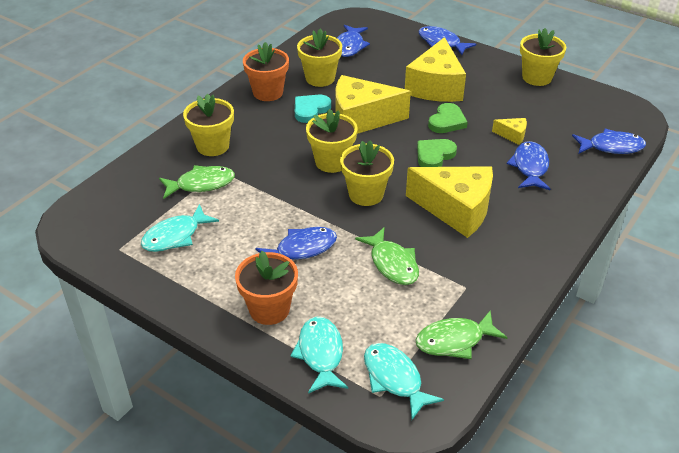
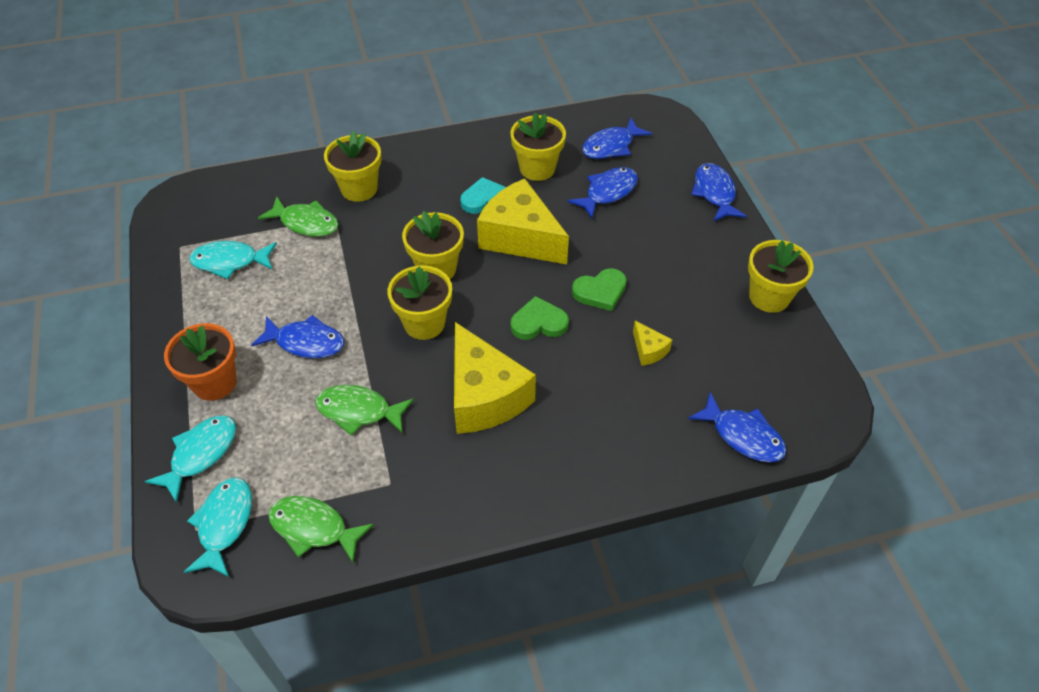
camera: 40 degrees right, 10 degrees up
orange flower pot [243,42,289,101] -> none
green fish [355,228,419,285] -> green fish turned 90 degrees clockwise [315,385,414,436]
yellow cheese [405,37,466,102] -> none
blue fish [507,141,550,190] -> blue fish moved to [568,167,638,218]

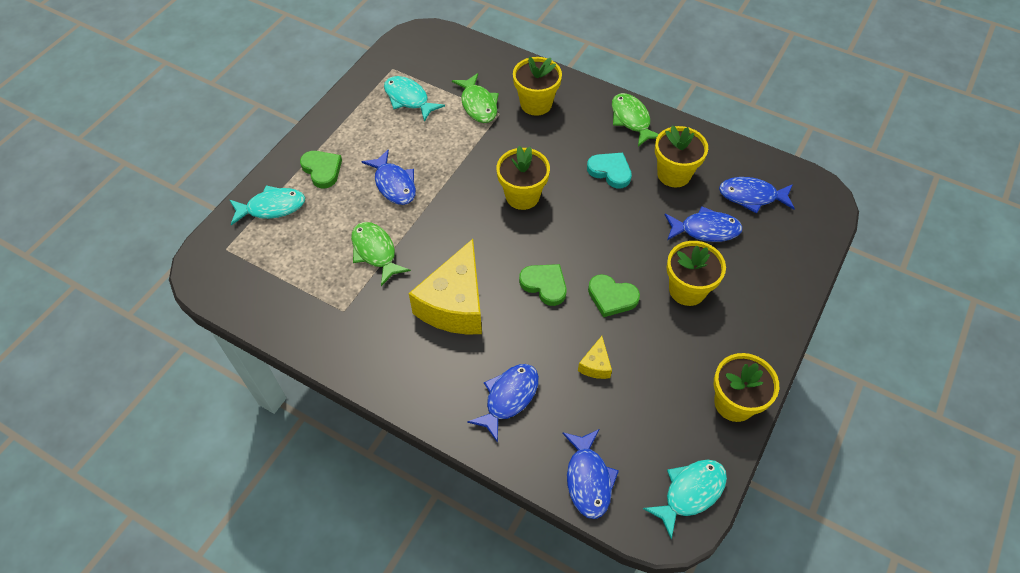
camera: 45 degrees right, 5 degrees up
orange flower pot [164,323,237,401] -> green heart [300,151,342,189]
turquoise fish [184,477,252,577] -> turquoise fish moved to [643,460,727,539]
green fish [268,496,374,563] -> green fish moved to [612,93,659,147]
yellow flower pot [388,265,452,340] -> yellow flower pot moved to [667,241,726,306]
yellow cheese [477,179,569,264] -> none
blue fish [691,163,747,222] -> blue fish moved to [467,364,539,443]

